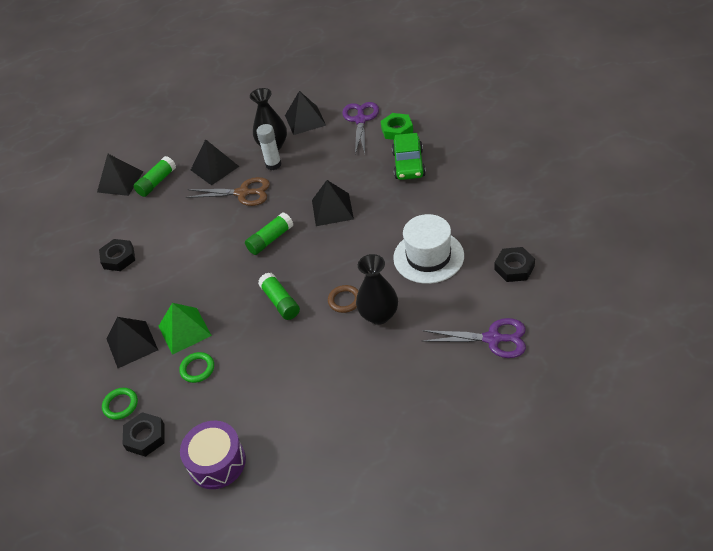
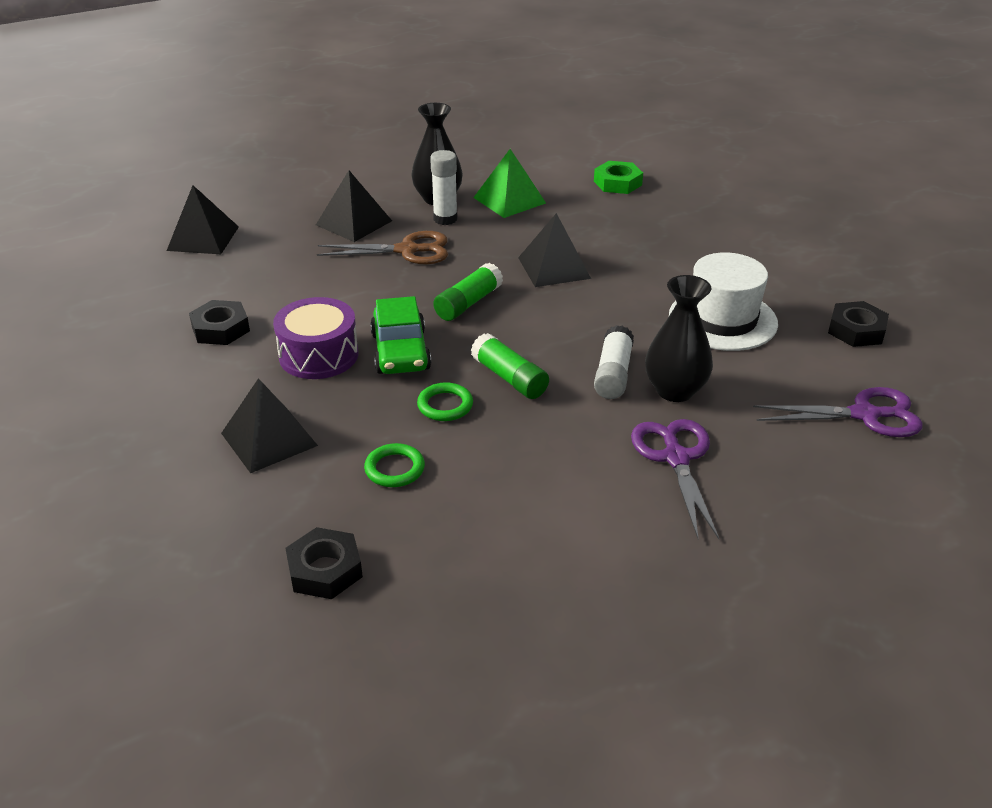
camera: 15 degrees left, 10 degrees down
green ring [102,388,138,420] -> green ring moved to [417,382,473,421]
green glue stick [133,156,176,197] -> none
green pyramid [159,303,212,355] -> green pyramid moved to [473,149,546,218]
purple drum [180,421,246,489] -> purple drum moved to [273,297,359,379]
black pyramid [285,91,326,135] -> none
brown ring [328,285,359,313] -> white glue stick [594,325,634,399]
purple scissors [342,102,379,154] -> purple scissors moved to [631,419,719,539]
green car [392,133,426,180] -> green car moved to [370,296,431,374]

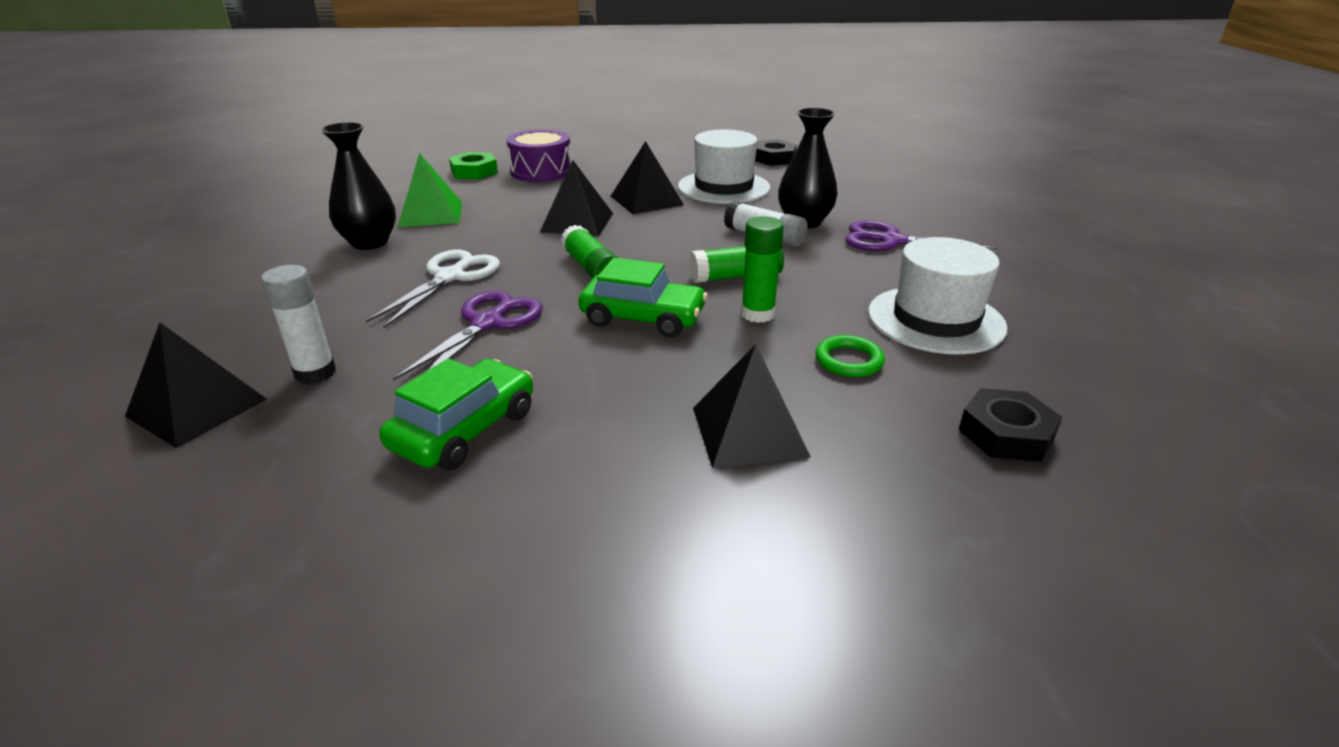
camera: 65 degrees left, 5 degrees down
black nut [189,300,250,345] -> green car [379,359,533,470]
purple drum [273,297,359,379] -> purple drum moved to [506,129,572,182]
black pyramid [316,171,392,242] -> black pyramid moved to [611,141,684,214]
brown scissors [317,231,448,265] -> white scissors [366,250,500,328]
green ring [417,382,473,421] -> green glue stick [741,216,784,323]
white glue stick [430,150,457,225] -> white glue stick moved to [261,265,336,384]
purple scissors [753,387,923,437] -> purple scissors moved to [393,290,543,381]
none -> white hat [868,237,1008,355]

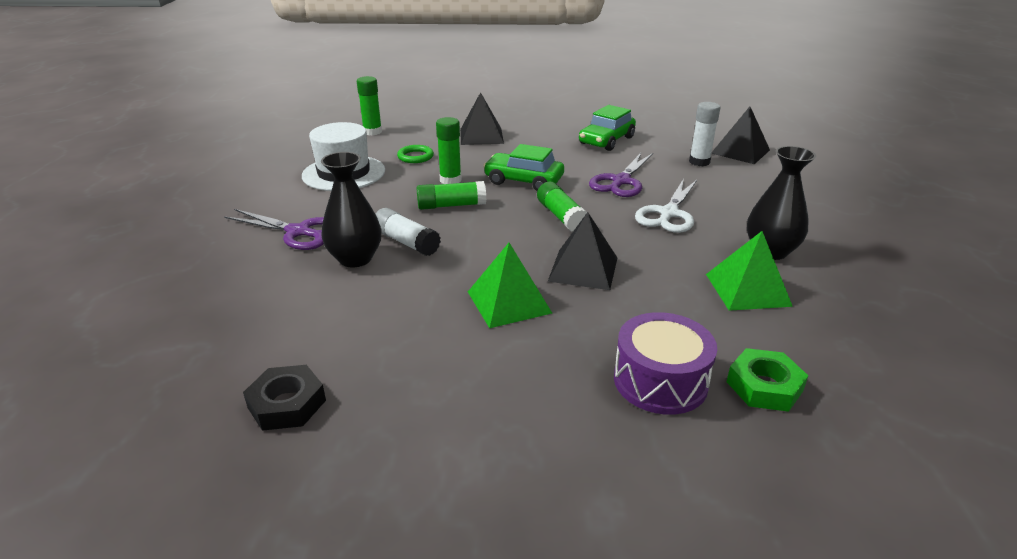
camera: 175 degrees left, 0 degrees up
black pyramid [611,141,684,214] -> green pyramid [468,243,552,328]
white hat [678,129,770,204] -> none
black nut [959,388,1062,462] -> green glue stick [357,76,382,136]

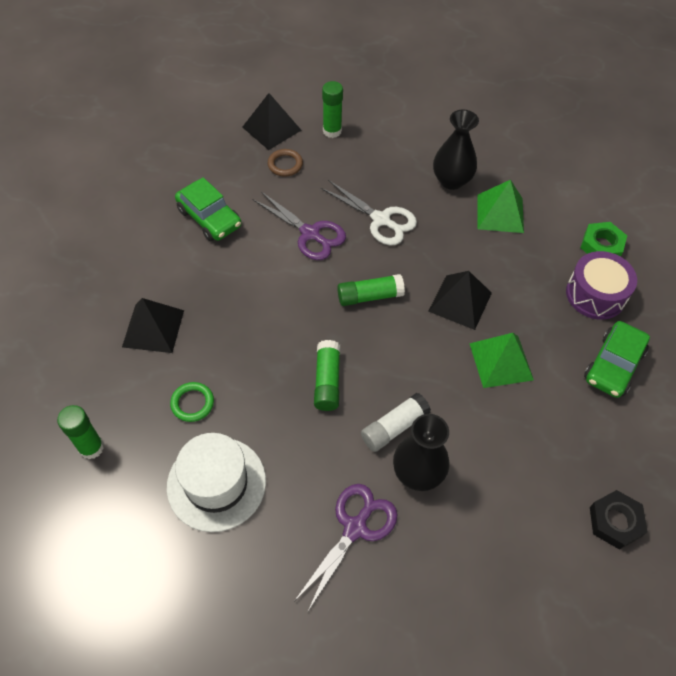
camera: 80 degrees left, 25 degrees up
green glue stick [436,117,462,184] -> green glue stick moved to [322,81,343,138]
green car [483,144,564,191] -> green car moved to [584,321,650,398]
white glue stick [689,102,720,166] -> brown ring [268,149,303,177]

